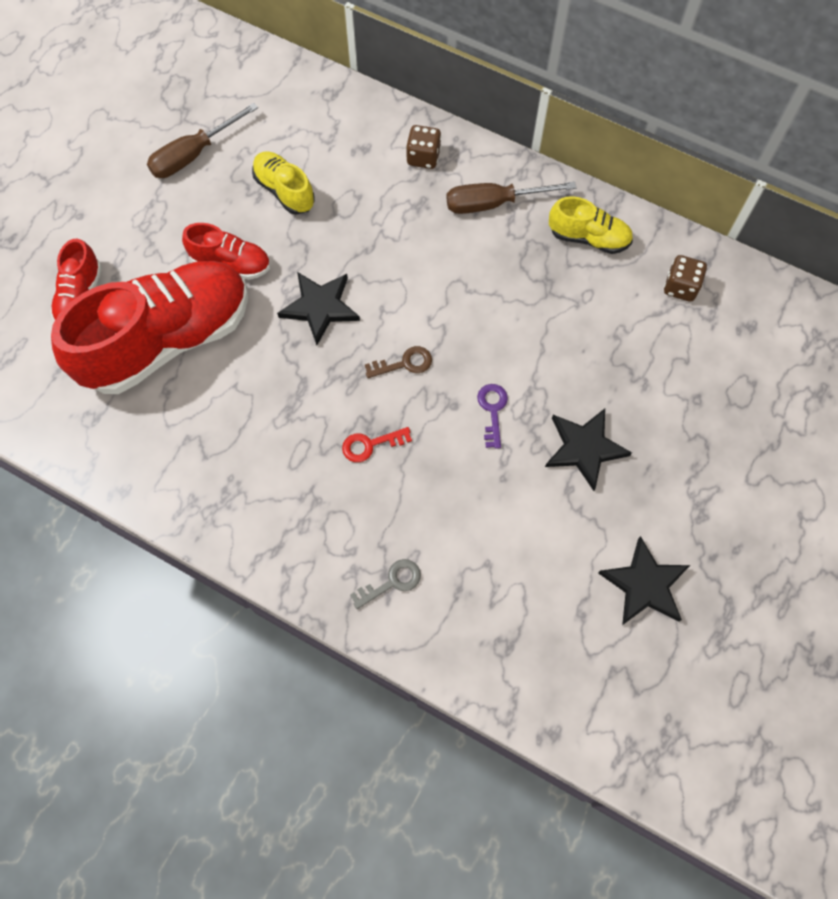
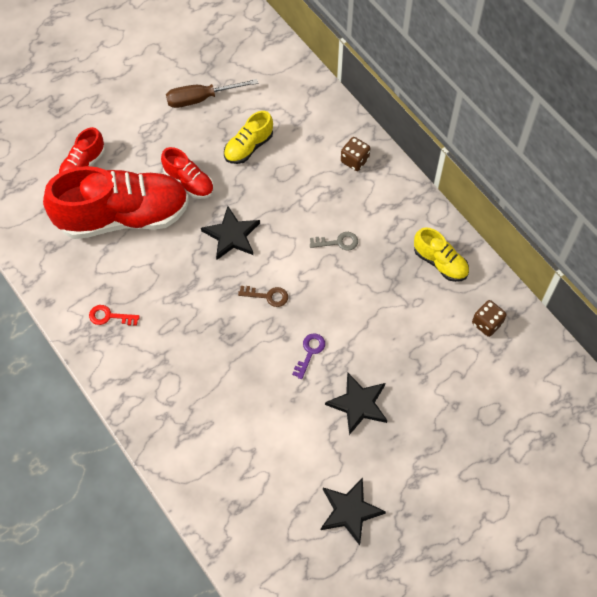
camera: 25 degrees right, 5 degrees down
yellow shoe [252,151,315,215] -> yellow shoe turned 120 degrees counterclockwise [224,111,273,164]
red key [342,427,412,462] -> red key moved to [89,305,140,326]
grey key [350,559,421,609] -> grey key moved to [310,232,358,251]
brown screwdriver [446,181,576,214] -> none

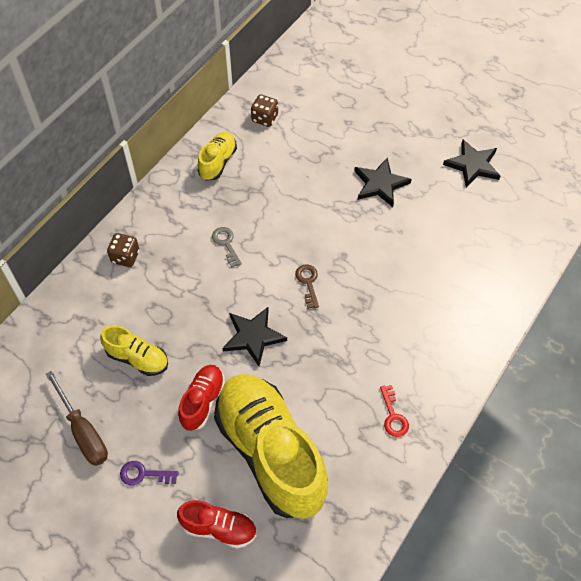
camera: 110 degrees left, 5 degrees down
red shoe [43,166,189,239] -> yellow shoe [214,374,328,519]
purple key [292,333,325,379] -> purple key moved to [120,461,178,485]

